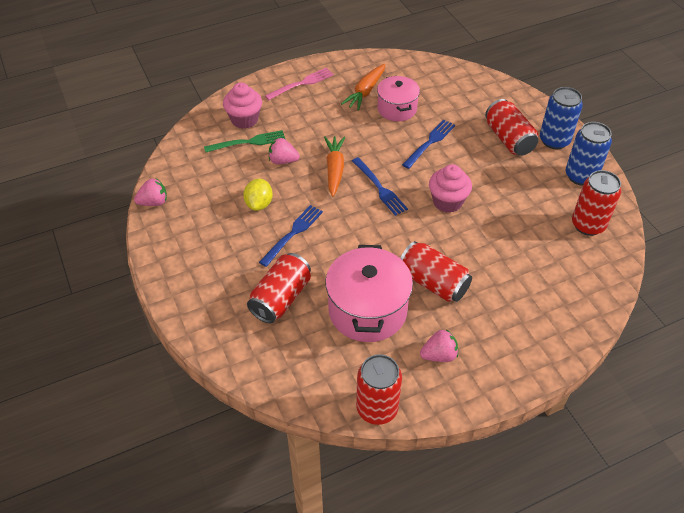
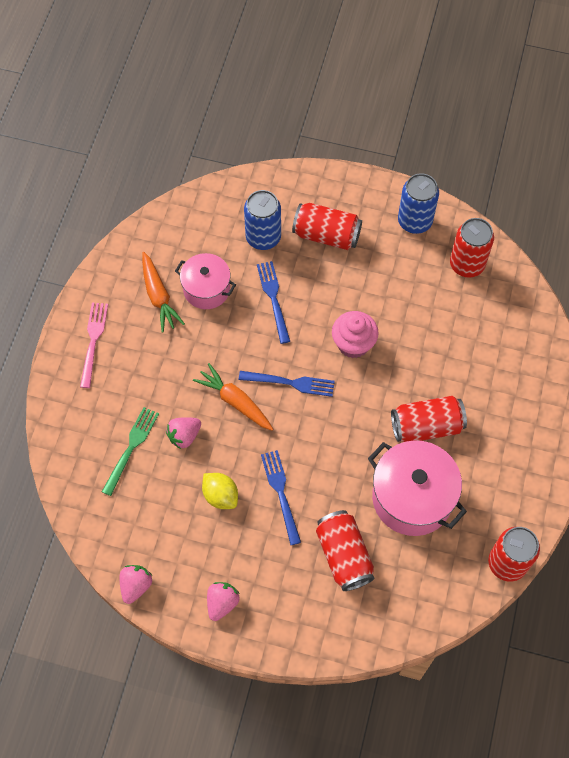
camera: 50 degrees left, 15 degrees up
pink cupcake [223,83,262,129] -> none
pink strawberry [420,329,458,362] -> pink strawberry moved to [207,582,239,621]
blue can [540,87,583,149] -> blue can moved to [244,190,281,250]

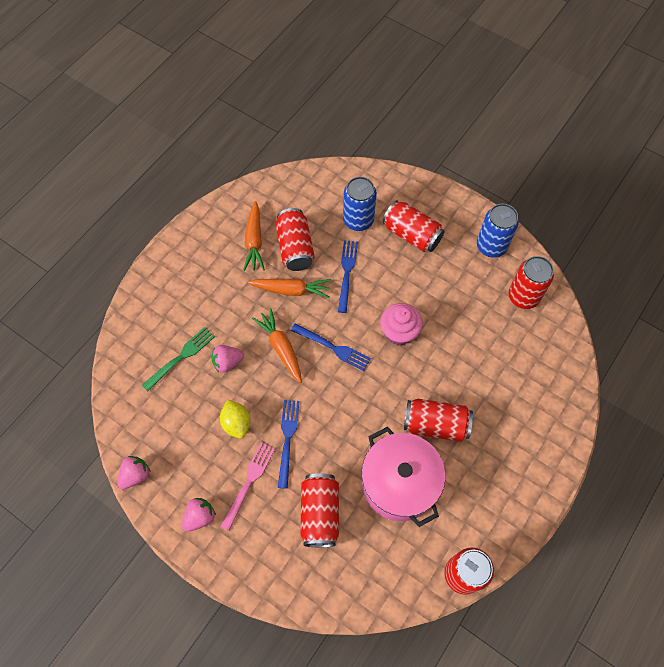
camera: 20 degrees right, 0 degrees up
pink fork [80,302,108,388] -> pink fork moved to [220,442,275,531]
pink pot [175,253,236,309] -> red can [276,208,315,271]
none -> orange carrot [248,279,331,298]

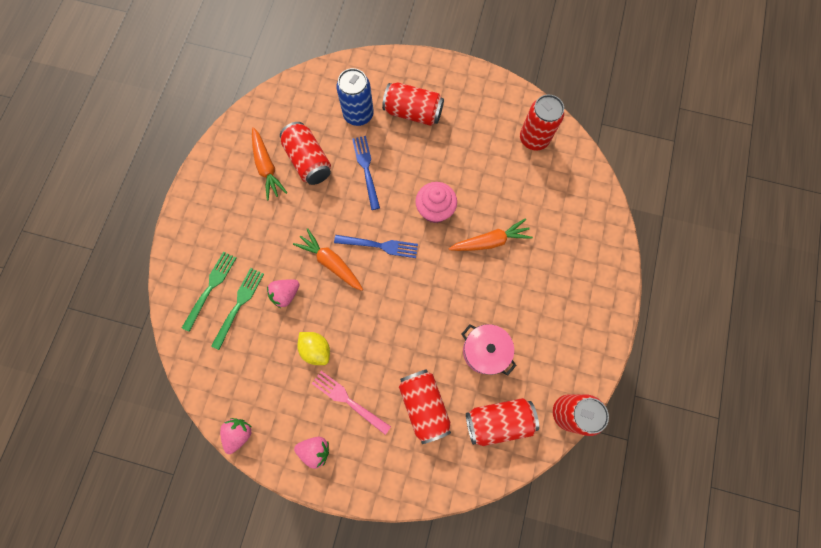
camera: 20 degrees left, 10 degrees up
pink strawberry [182,498,216,532] -> pink strawberry turned 75 degrees clockwise [294,437,329,469]
pink fork [220,442,275,531] -> pink fork turned 60 degrees counterclockwise [311,371,391,435]
orange carrot [248,279,331,298] -> orange carrot moved to [449,218,533,251]
blue fork [278,400,300,489] -> none
pink pot [362,427,446,527] -> pink pot [462,324,517,375], size x0.63
red can [404,399,473,442] -> red can moved to [466,398,539,446]
blue can [477,204,519,258] -> none
none -> green fork [182,251,236,332]

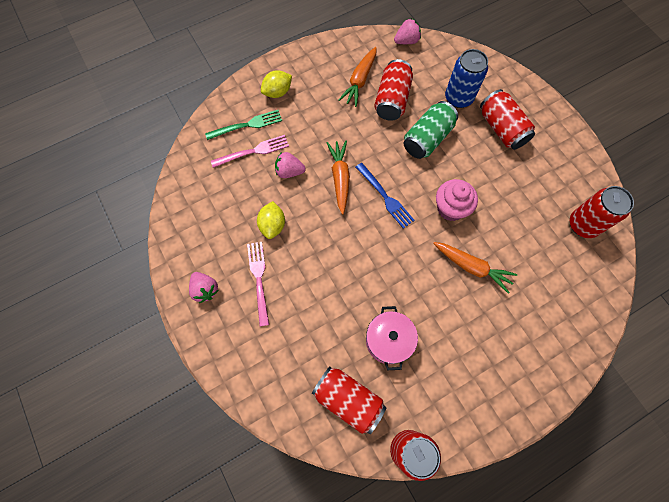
camera: 45 degrees right, 5 degrees down
green fork [211,268,264,350] -> pink fork [211,135,289,168]
pink strawberry [220,418,251,454] -> pink strawberry moved to [394,19,421,44]
blue fork [352,136,380,210] -> green can [404,101,458,159]
red can [399,369,451,444] -> none
none -> yellow lemon [261,70,292,98]

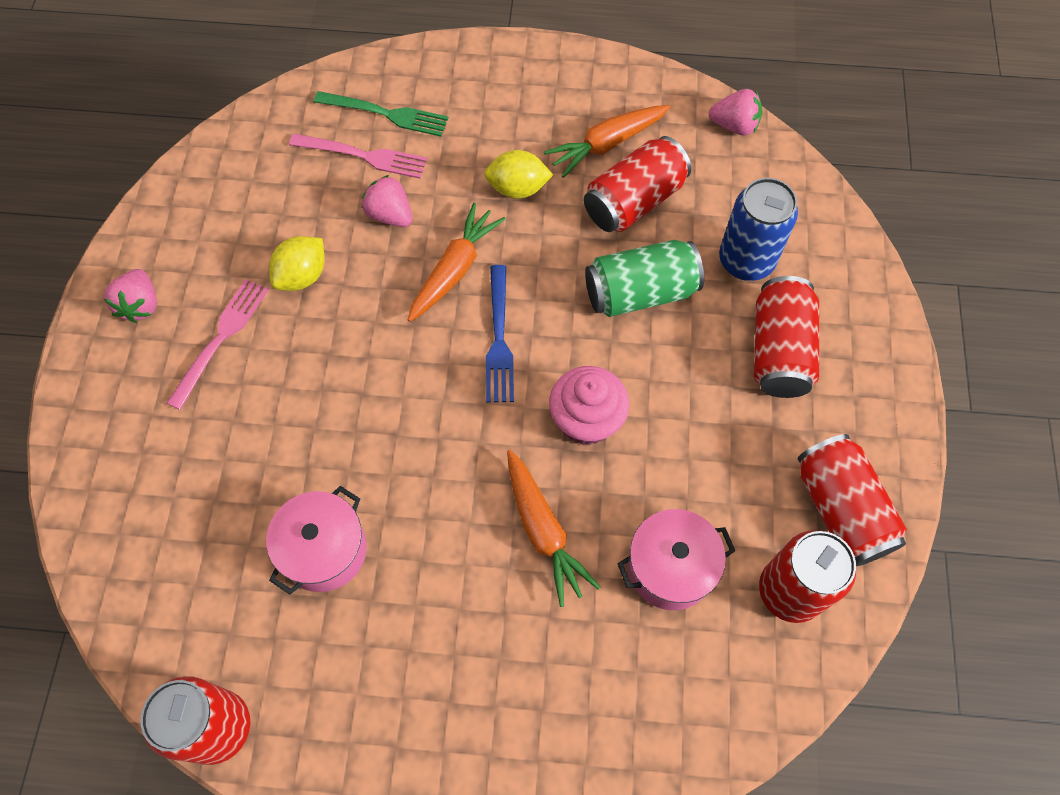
camera: 35 degrees right, 5 degrees down
yellow lemon [261,70,292,98] -> yellow lemon moved to [484,150,553,199]
red can [312,366,387,434] -> red can moved to [798,434,907,566]
none -> pink pot [617,509,735,610]

